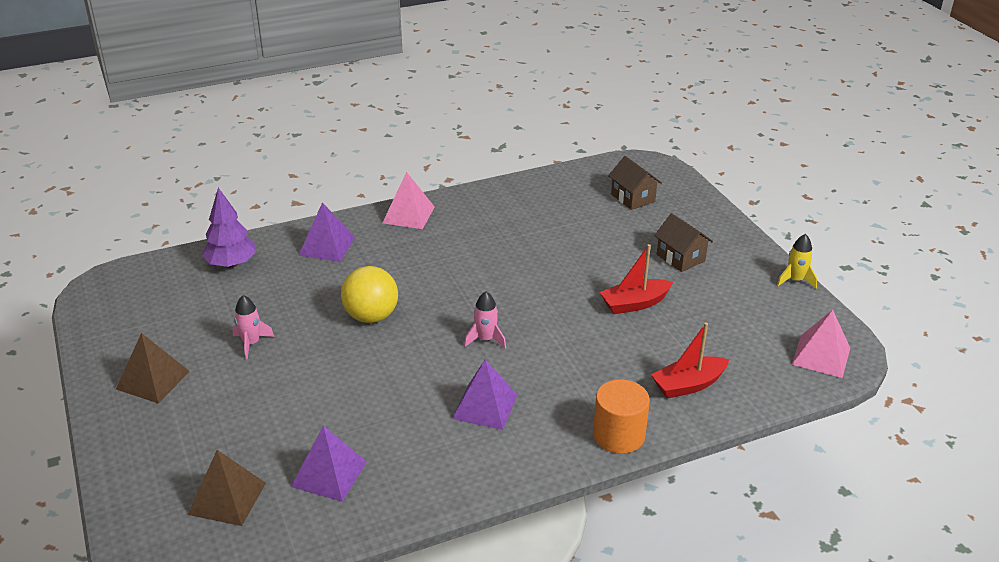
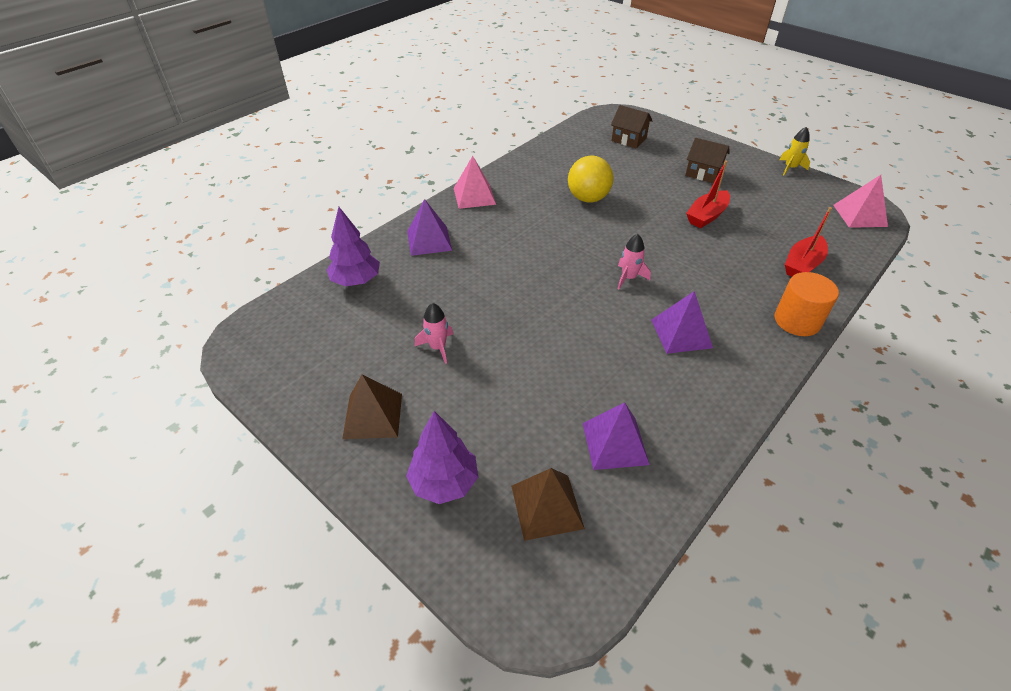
camera: 25 degrees left, 10 degrees up
yellow ball [341,266,398,323] -> yellow ball moved to [568,156,613,203]
none -> purple tree [406,411,478,504]

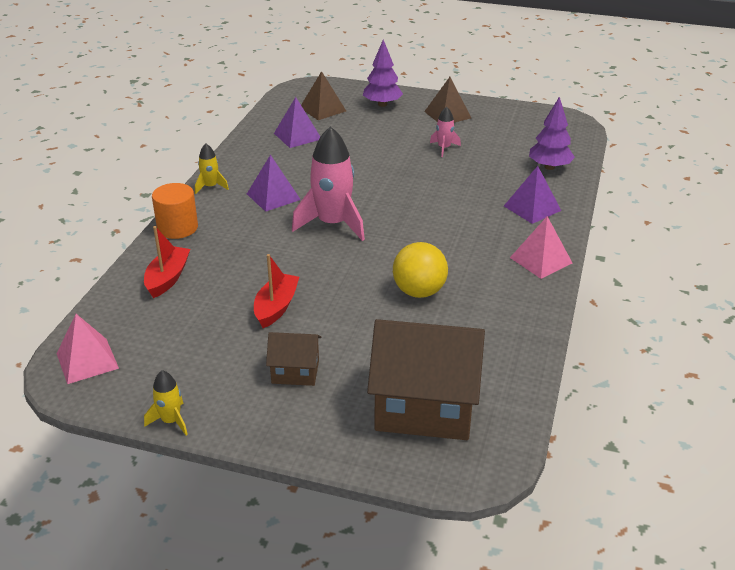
camera: 155 degrees right, 10 degrees down
brown house [611,105,653,149] -> brown house [367,319,485,440], size x2.04
pink rocket [618,234,651,289] -> pink rocket [292,126,365,241], size x2.08
none -> yellow rocket [195,144,229,194]

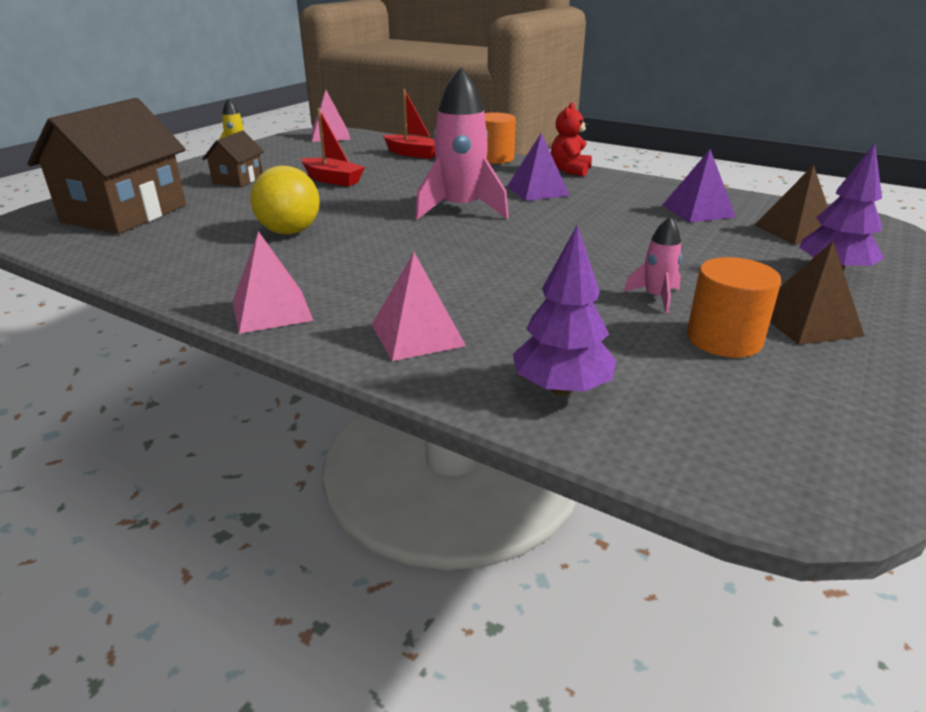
camera: 105 degrees right, 5 degrees down
yellow rocket [195,144,229,194] -> red teddy bear [551,103,592,176]
purple pyramid [504,166,561,224] -> pink pyramid [372,252,466,361]
none -> orange cylinder [687,257,781,358]

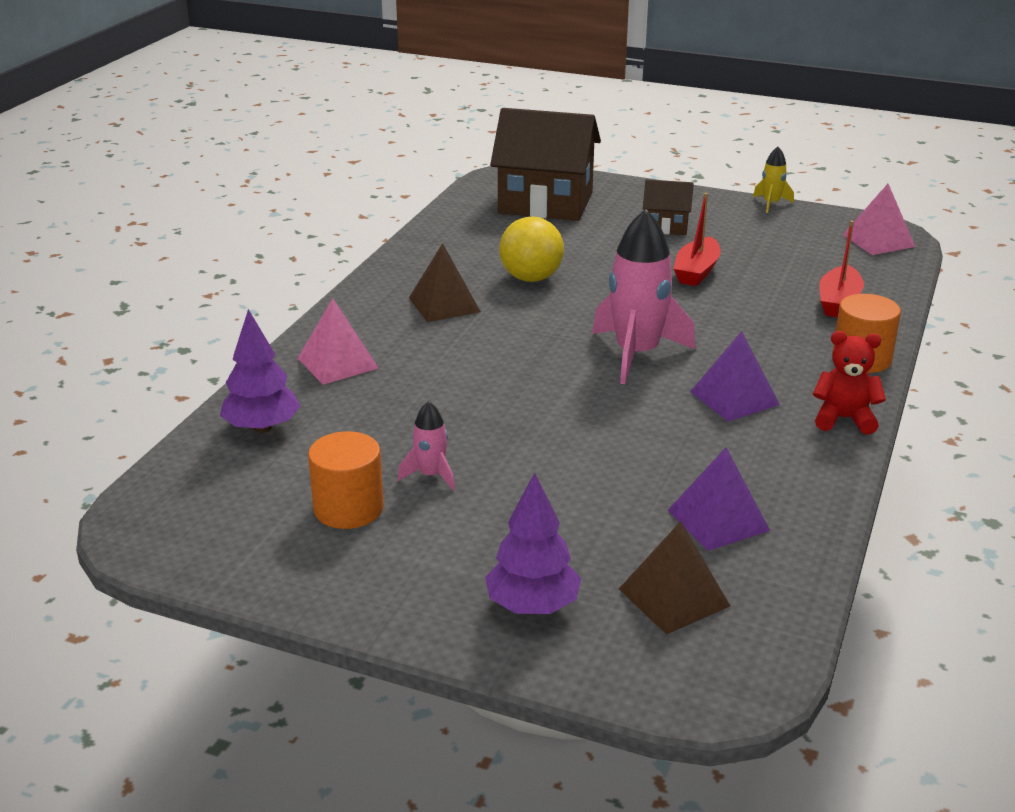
camera: 80 degrees right, 0 degrees up
pink pyramid [233,231,314,334] -> none
brown pyramid [770,241,865,345] -> brown pyramid moved to [409,243,481,322]

